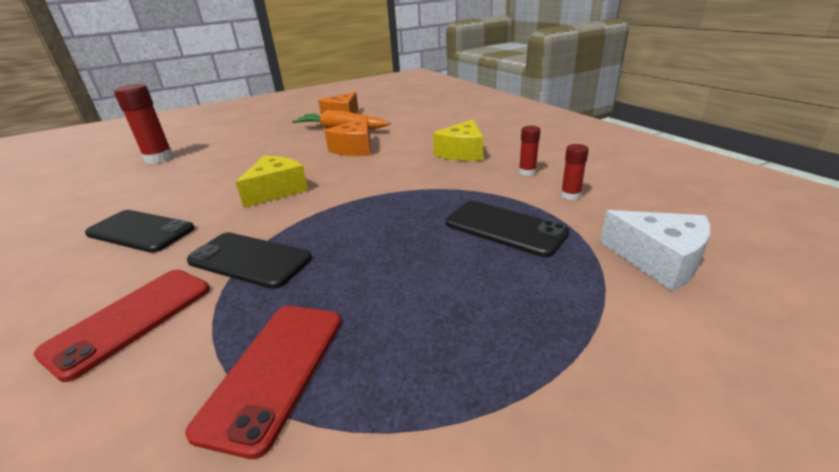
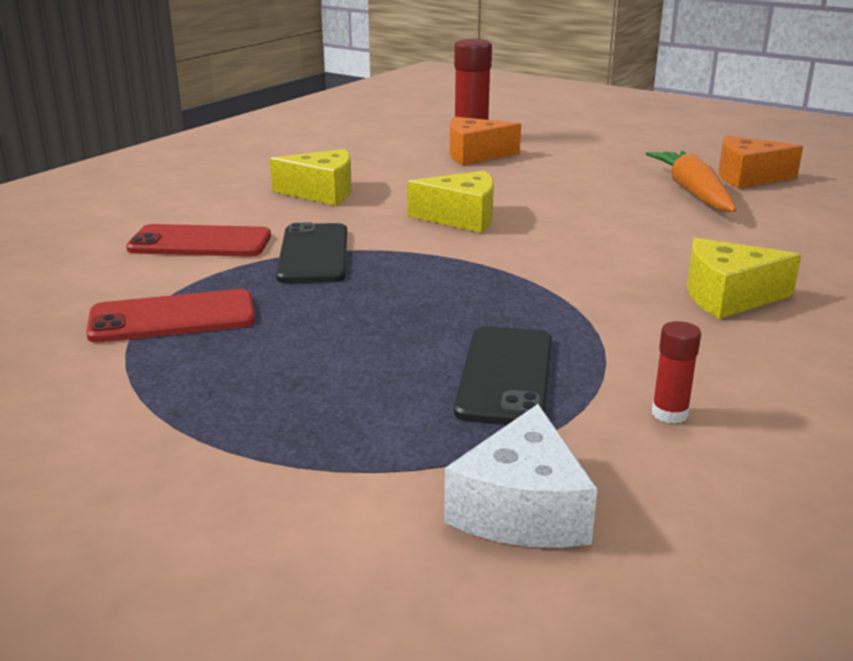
camera: 60 degrees right, 5 degrees down
black phone [85,210,195,253] -> yellow cheese [270,149,352,206]
orange cheese [324,117,371,156] -> orange cheese moved to [449,117,521,165]
red glue stick [519,126,540,176] -> none

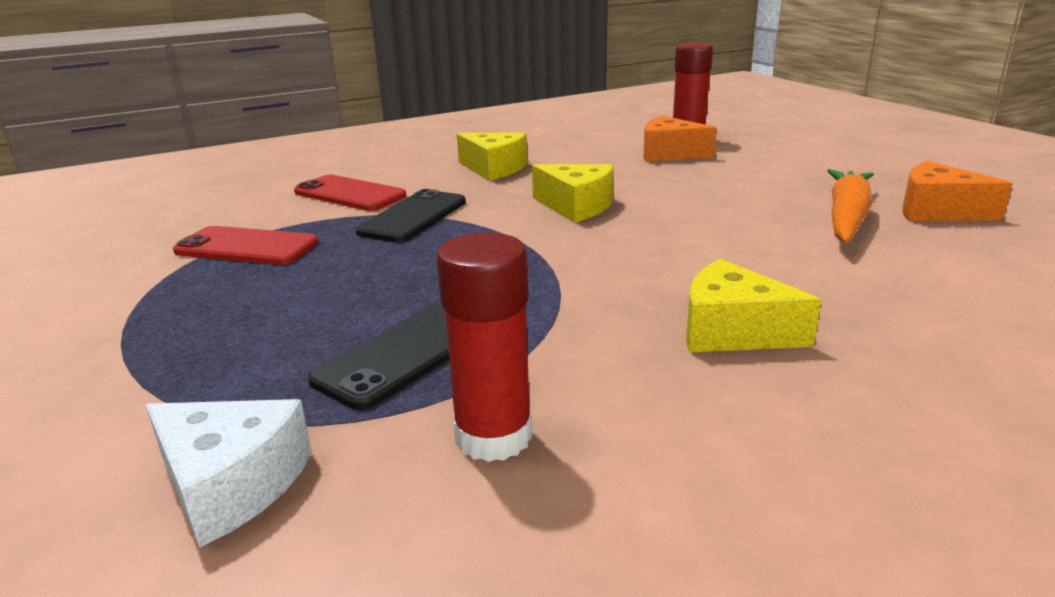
camera: 30 degrees right, 0 degrees up
white cheese [444,404,597,548] -> white cheese turned 105 degrees counterclockwise [146,399,312,548]
red glue stick [652,321,701,424] -> red glue stick [436,232,532,462], size x1.92

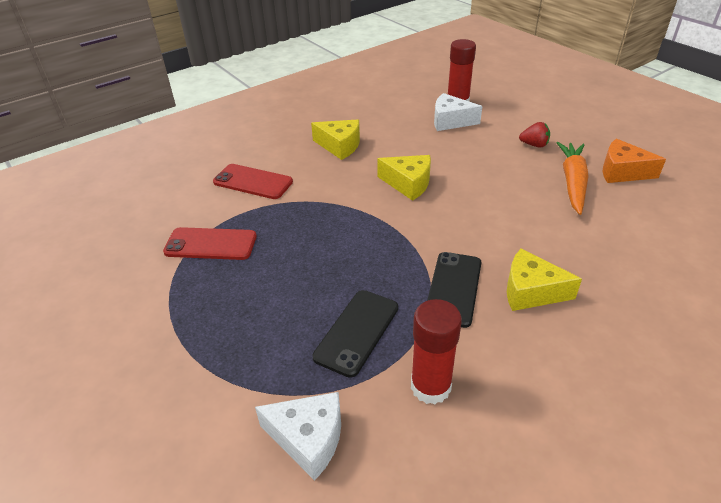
camera: 10 degrees left, 15 degrees up
black phone [356,189,466,243] -> black phone moved to [427,252,482,328]
orange cheese [643,116,717,161] -> white cheese [434,93,482,131]
none -> red strawberry [519,122,550,148]

